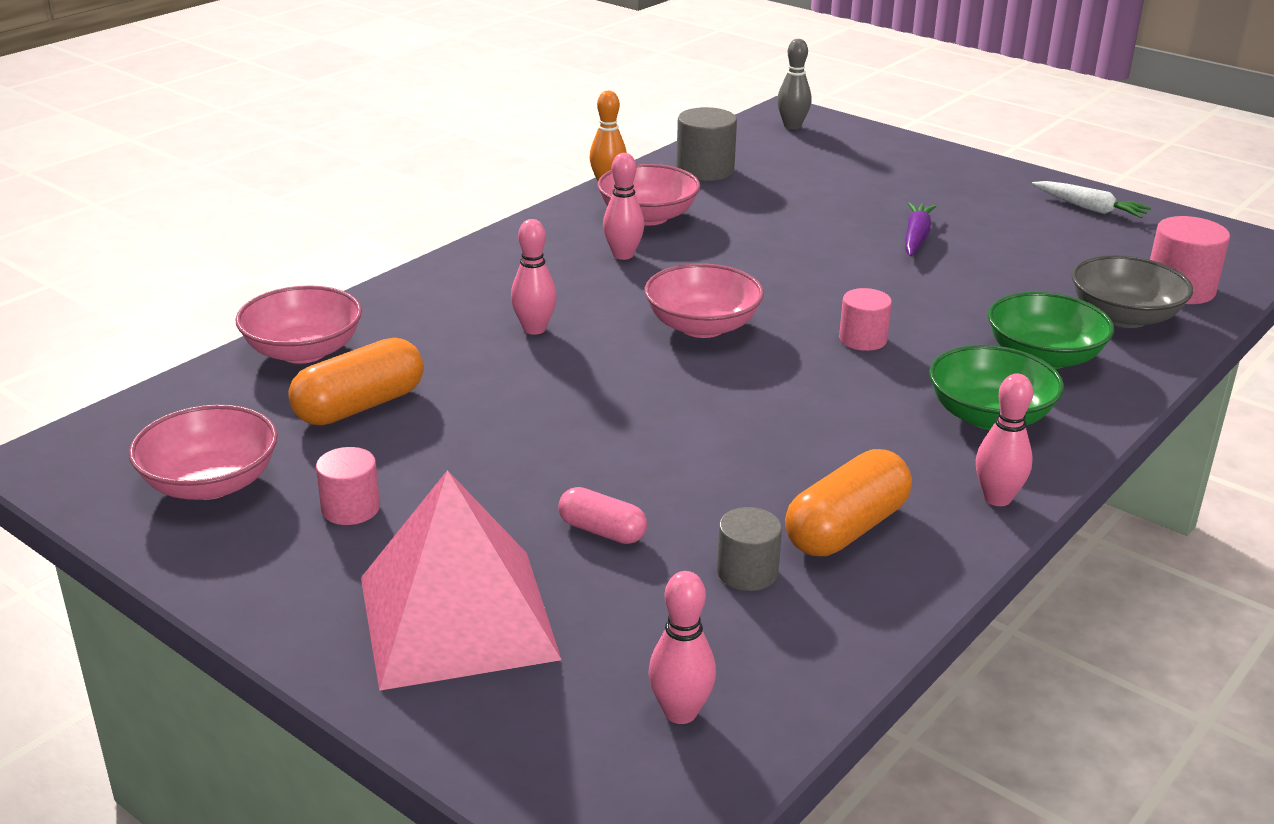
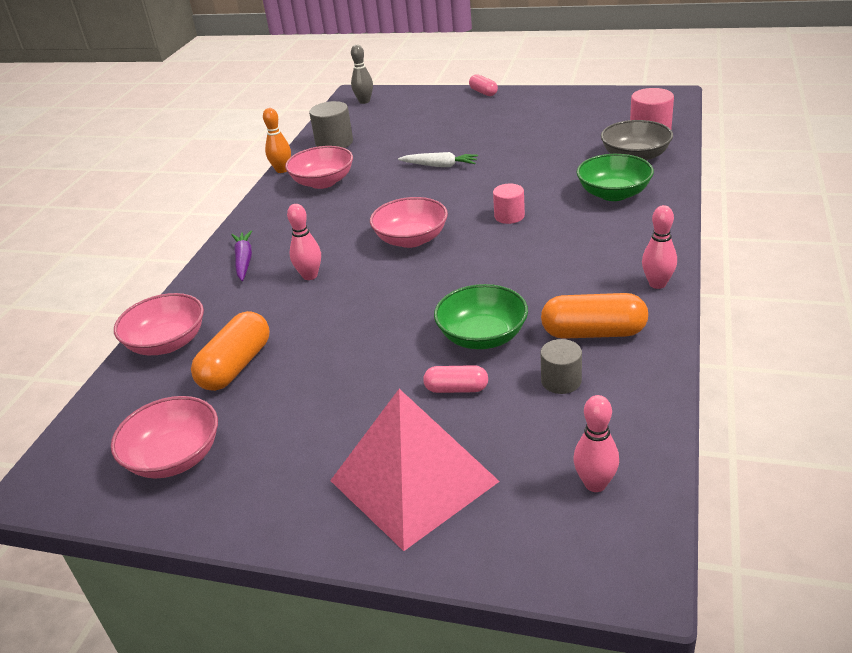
camera: 20 degrees left, 5 degrees up
pink cylinder [316,447,380,525] -> none
pink bowling pin [603,153,644,260] -> none
orange capsule [785,449,912,556] -> orange capsule turned 75 degrees clockwise [541,293,648,339]
purple carrot [905,202,936,257] -> purple carrot moved to [232,230,252,281]
green bowl [929,345,1064,430] -> green bowl moved to [434,284,528,349]
white carrot [1032,181,1151,218] -> white carrot moved to [398,152,478,167]
none -> pink capsule [469,74,498,96]

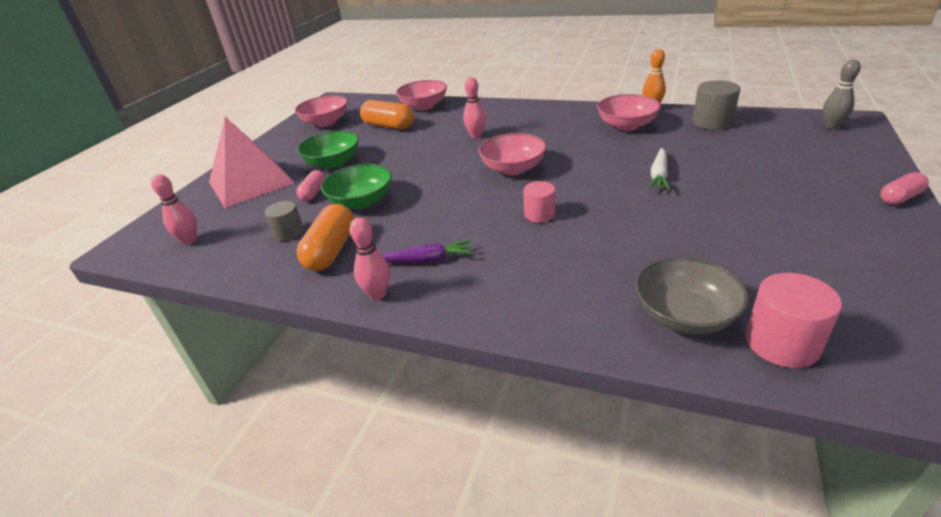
camera: 95 degrees right, 0 degrees up
purple carrot [232,230,252,281] -> purple carrot moved to [381,240,473,263]
green bowl [576,154,654,201] -> green bowl moved to [297,131,359,169]

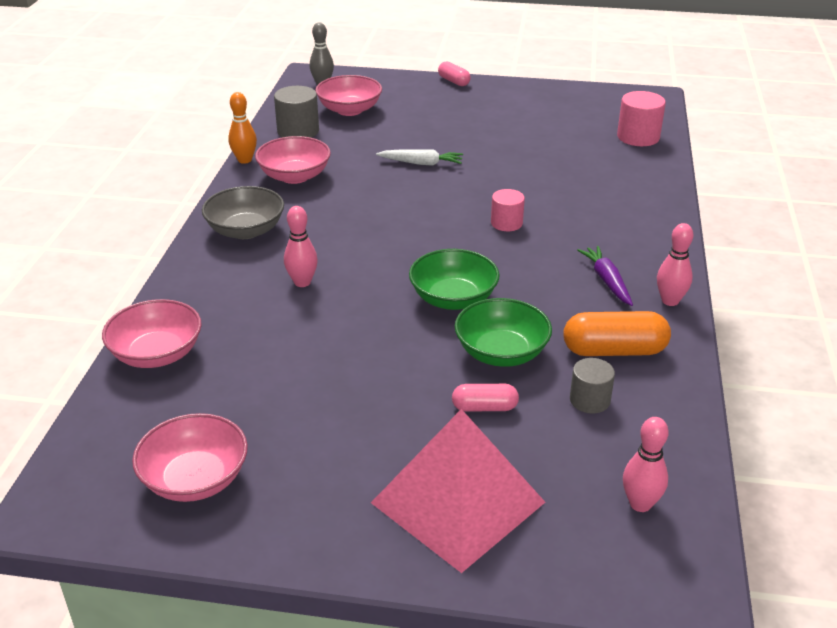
camera: 105 degrees left, 0 degrees up
green bowl [297,131,359,169] -> green bowl moved to [409,249,499,310]
orange capsule [360,100,414,130] -> none
pink bowl [478,133,547,175] -> pink bowl moved to [315,75,382,116]
grey bowl [635,257,749,335] -> grey bowl moved to [202,186,284,239]

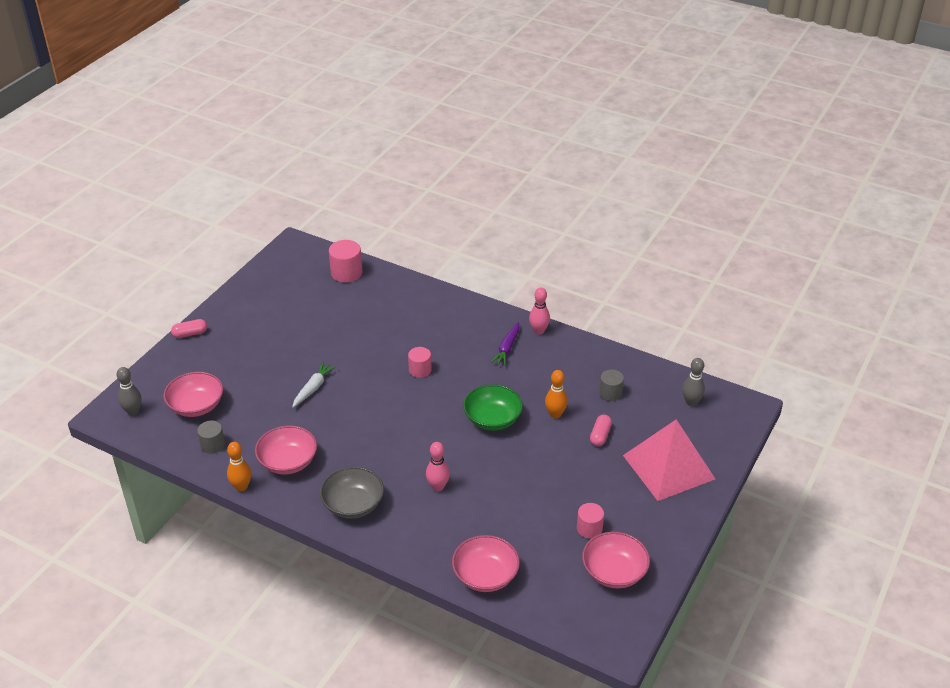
camera: 70 degrees left, 5 degrees up
grey cylinder [274,86,319,138] -> grey cylinder [197,421,225,454], size x0.66
green bowl [455,298,552,367] -> orange bowling pin [545,370,568,418]
orange capsule [563,311,671,356] -> none
purple carrot [577,246,633,306] -> purple carrot turned 75 degrees counterclockwise [491,322,520,366]
pink bowling pin [623,417,669,512] -> grey bowling pin [682,358,705,406]
none -> pink cylinder [577,503,604,539]

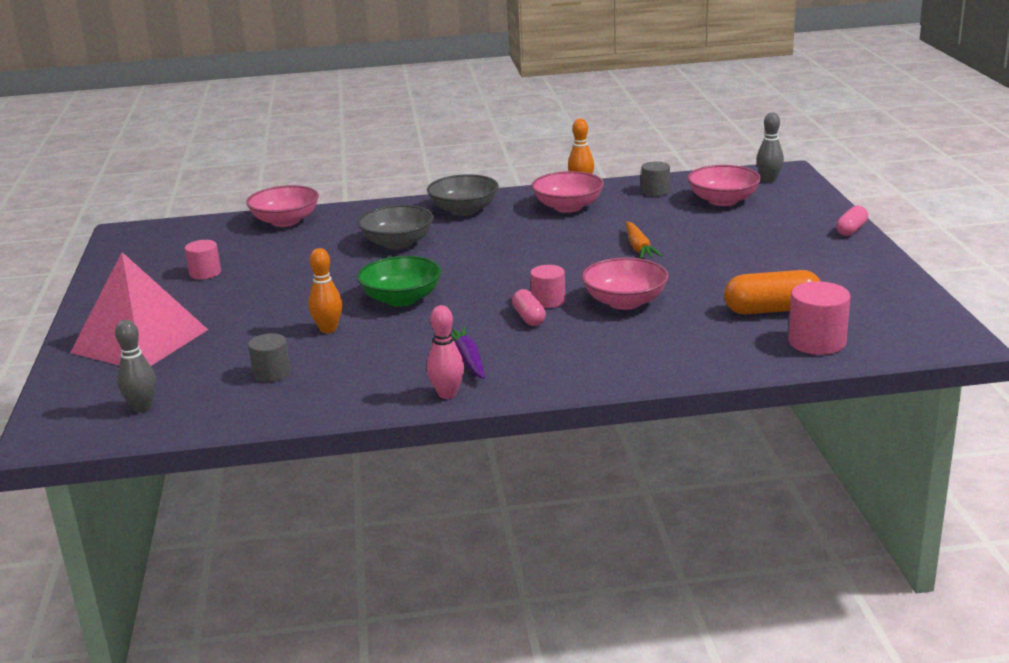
camera: 145 degrees right, 15 degrees down
white carrot [292,362,336,408] -> orange carrot [626,222,662,259]
pink bowling pin [426,442,450,491] -> grey bowl [358,205,434,249]
pink bowl [582,532,650,588] -> pink bowl moved to [582,257,669,310]
pink capsule [590,415,612,446] -> pink capsule moved to [512,289,546,326]
none -> orange capsule [724,270,821,314]

